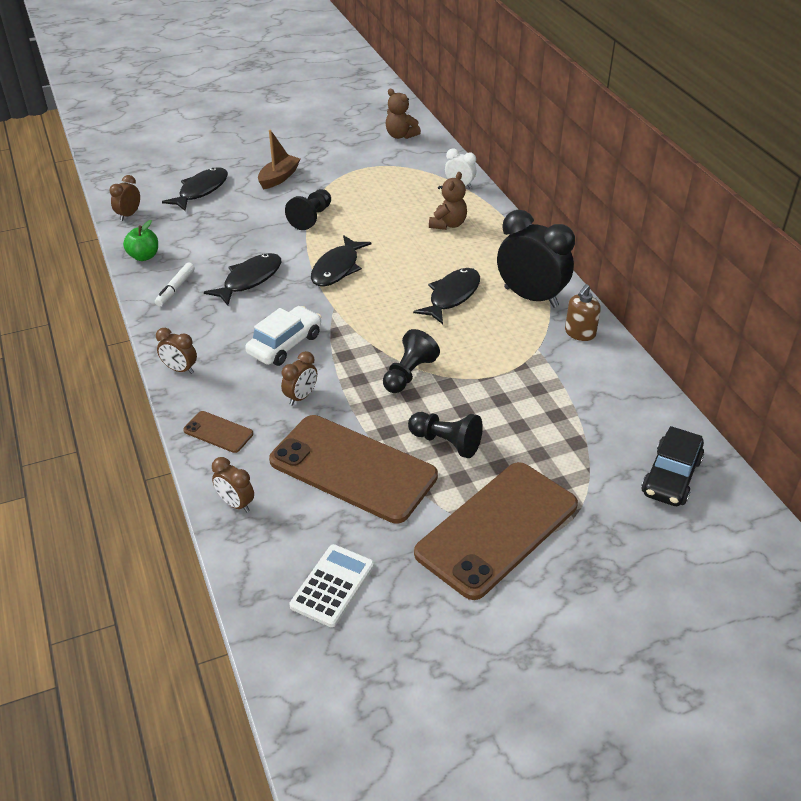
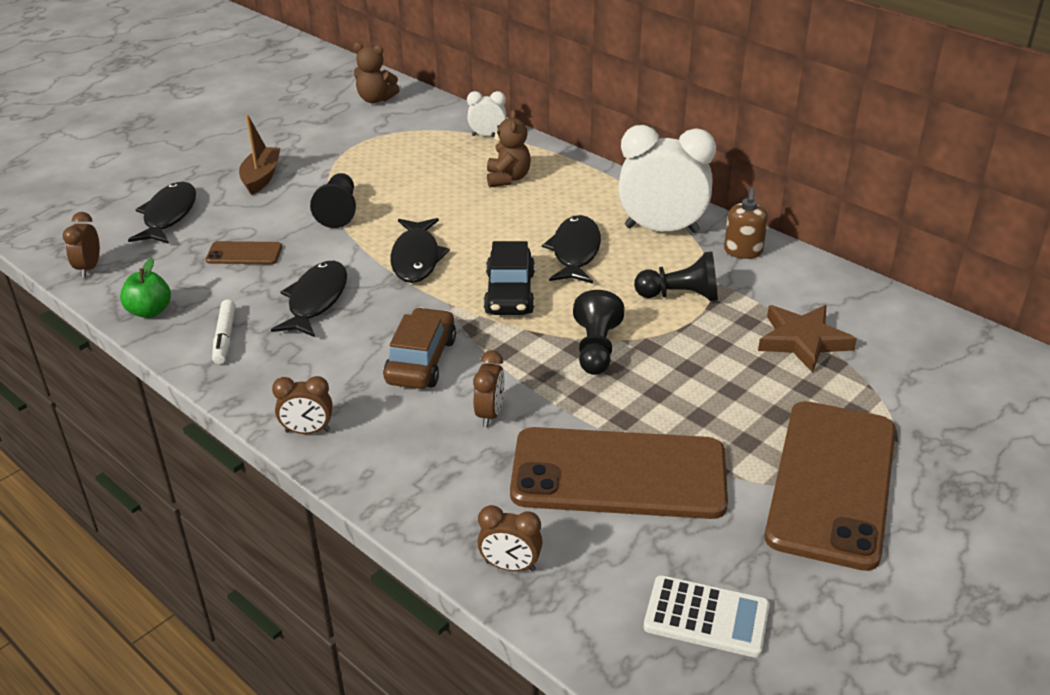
camera: 25 degrees left, 5 degrees down
brown phone [183,411,253,453] -> brown phone moved to [206,241,282,264]
white car [245,306,321,366] -> brown car [383,307,456,389]
white calculator [290,544,374,627] -> white calculator turned 105 degrees clockwise [644,575,770,658]
black pawn [408,412,483,458] -> black pawn moved to [634,251,718,301]
black clock [497,210,575,308] -> white clock [618,125,716,233]
black car [641,426,704,506] -> black car moved to [484,241,535,315]
none -> brown star [758,305,857,373]

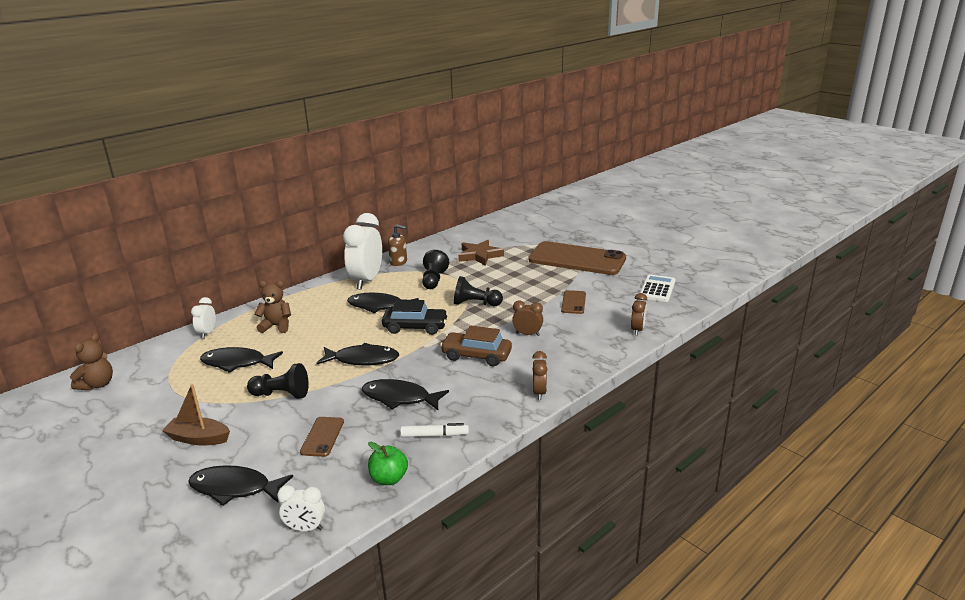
camera: 85 degrees left, 10 degrees down
brown clock [63,212,100,277] -> white clock [277,485,325,531]
brown phone [510,427,728,519] -> brown phone [561,290,586,314], size x0.43
none -> black fish [200,347,283,373]

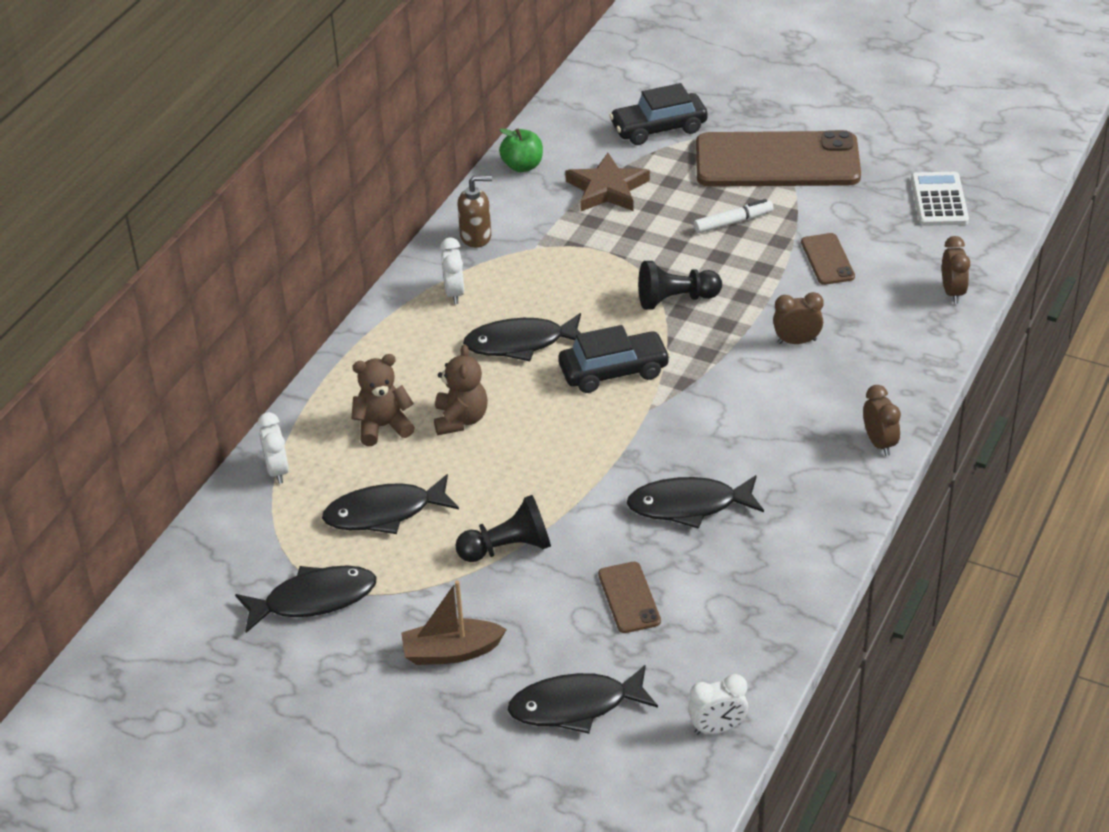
camera: 20 degrees left, 15 degrees up
brown teddy bear [70,333,113,390] -> brown teddy bear moved to [434,344,488,435]
black fish [316,343,399,366] -> black fish moved to [235,565,377,633]
white clock [343,213,382,290] -> white clock [440,237,464,304], size x0.48
green apple [368,442,408,485] -> green apple moved to [499,128,543,172]
white marker [400,423,469,437] -> white marker moved to [694,199,774,233]
black pawn [422,250,449,289] -> none
brown car [440,326,512,366] -> none
none -> black car [609,83,708,145]

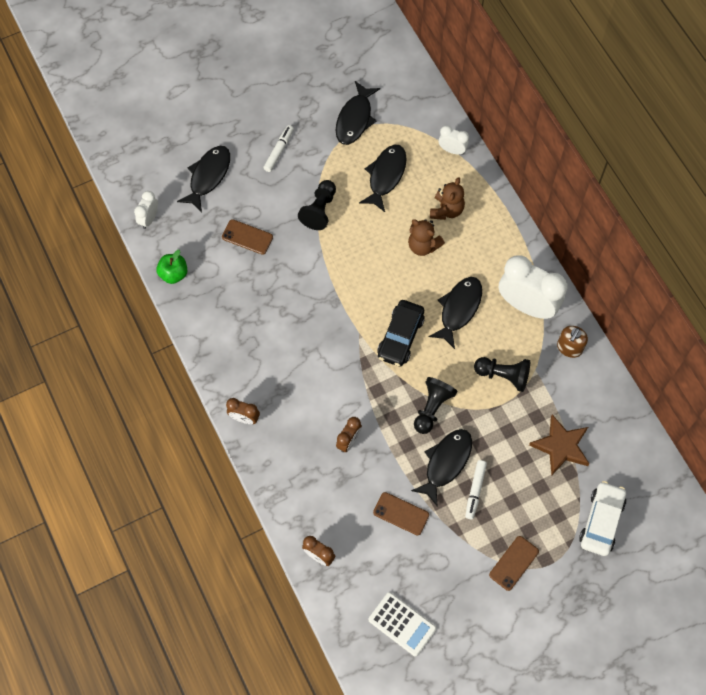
camera: 125 degrees right, 25 degrees up
brown boat [401,580,507,665] -> white marker [263,125,294,172]
white clock [440,237,464,304] -> white clock [499,255,568,319], size x2.07
green apple [499,128,543,172] -> green apple moved to [156,250,187,284]
black car [609,83,708,145] -> white car [579,481,626,556]
black fish [627,475,764,529] -> black fish moved to [411,429,472,507]
brown phone [696,130,861,187] -> brown phone [489,536,539,591], size x0.43
none -> black pawn [474,357,530,392]

